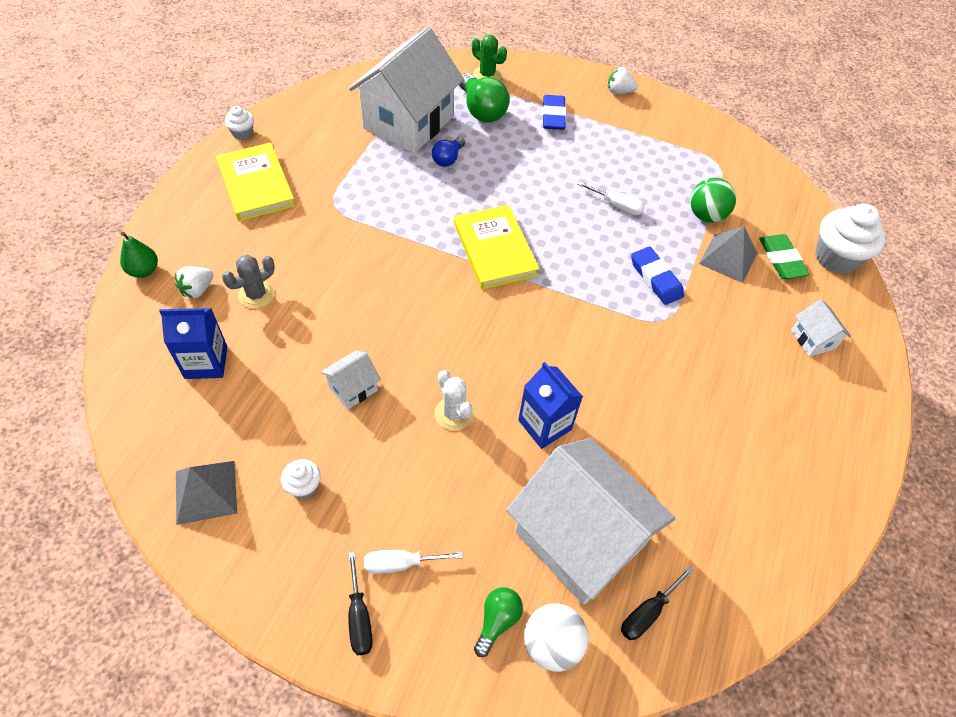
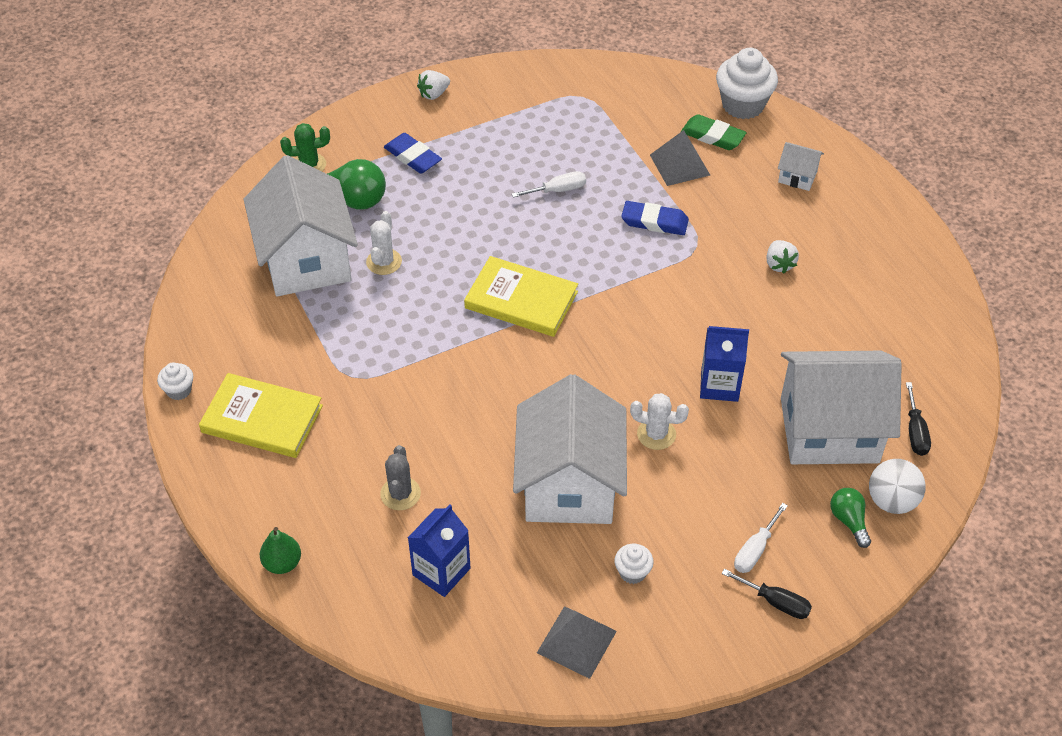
camera: 45 degrees left, 5 degrees down
white strawberry [175,266,213,298] -> white strawberry moved to [766,240,799,274]
white house [321,350,381,410] -> white house [513,374,627,524], size x2.39
blue light bulb [432,137,465,167] -> white cactus [366,211,402,275]
green ball [690,178,736,223] -> none

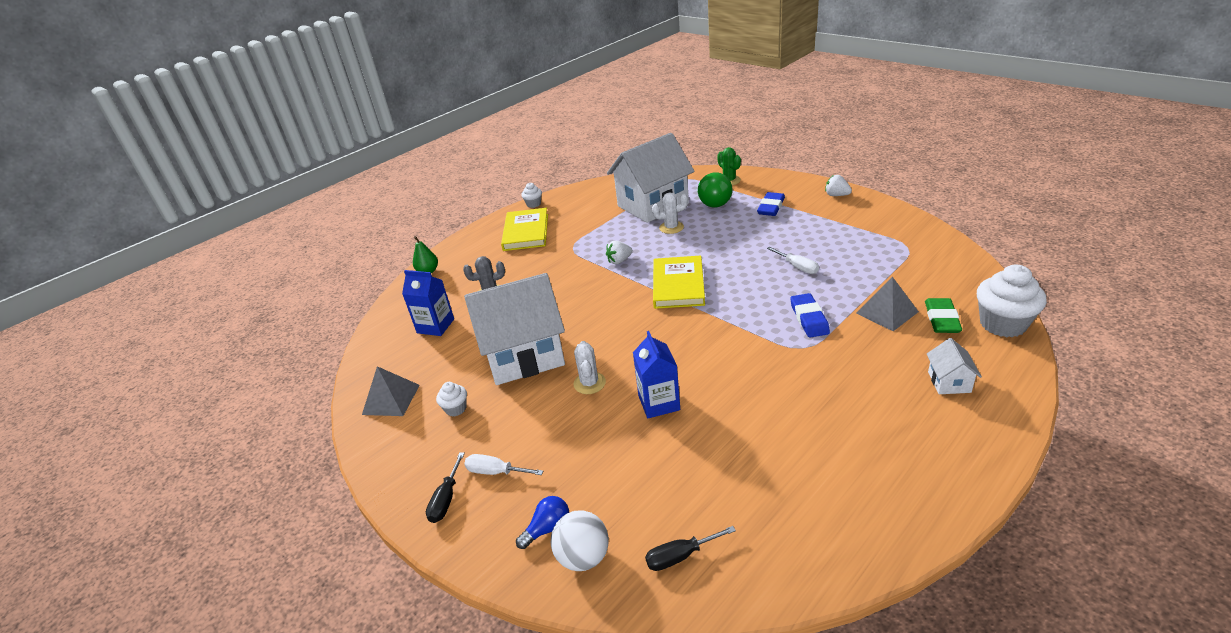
camera: 75 degrees right, 15 degrees down
white strawberry [766,240,799,274] -> white strawberry moved to [606,241,633,264]
white house [781,351,902,464] -> none
green light bulb [830,488,871,548] -> blue light bulb [516,496,569,549]

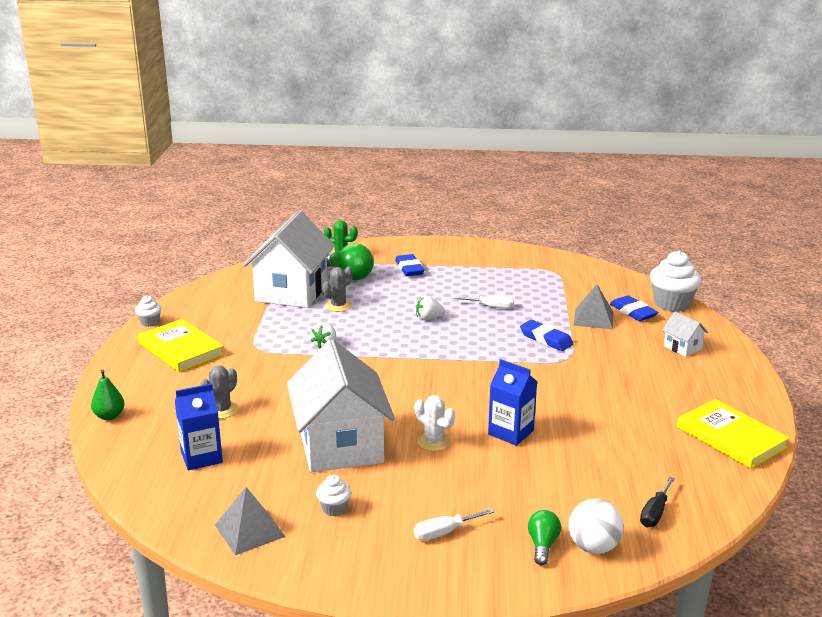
camera: 45 degrees left, 10 degrees down
black screwdriver [426,452,465,523] -> none
white house [464,273,565,385] -> white house turned 45 degrees counterclockwise [287,339,395,472]
blue light bulb [516,496,569,549] -> green light bulb [528,510,561,565]
white cactus [652,193,688,234] -> grey cactus [322,266,353,312]
yellow book [653,255,705,309] -> yellow book moved to [677,399,790,469]
white strawberry [825,175,852,196] -> white strawberry moved to [416,296,445,320]
green eraser [925,298,962,333] -> blue eraser [610,295,658,321]

